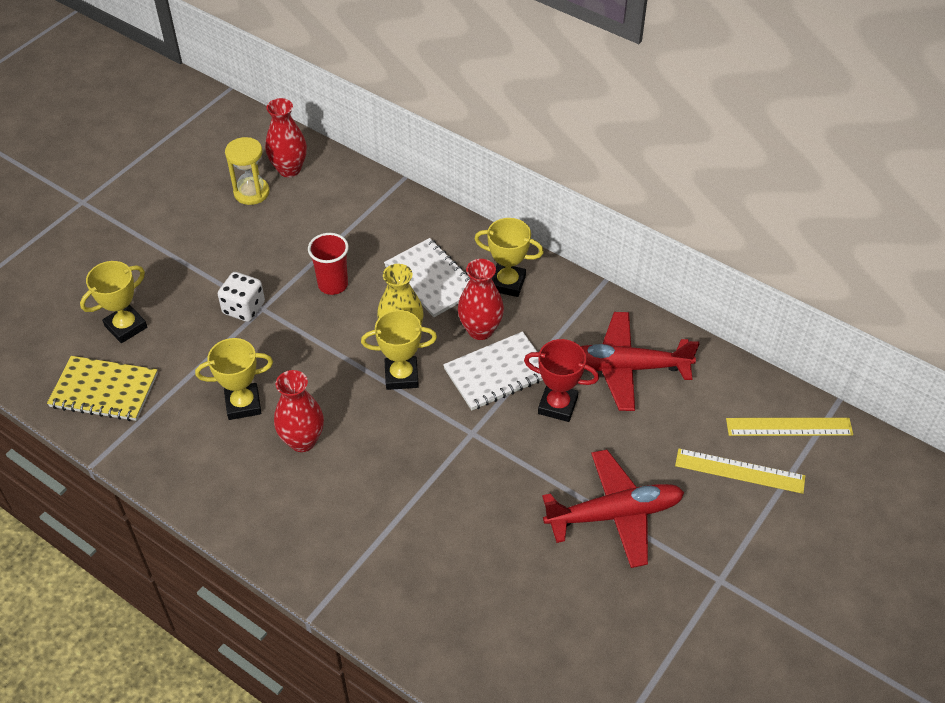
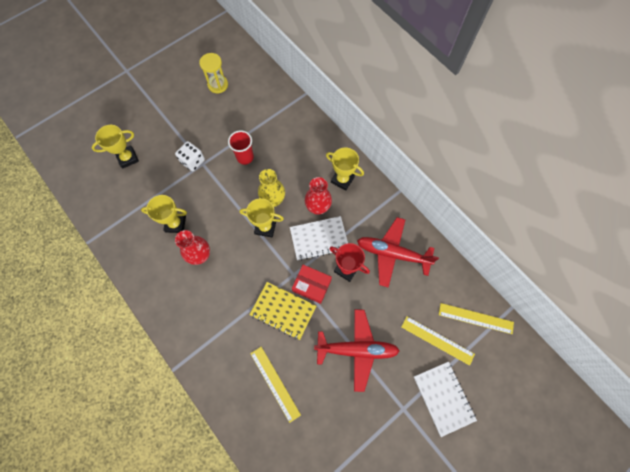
camera: 15 degrees right, 20 degrees up
yellow notebook [47,356,158,421] -> yellow notebook moved to [249,282,316,340]
red vase [265,98,307,177] -> none
white notebook [384,238,470,317] -> white notebook moved to [414,362,477,437]
none -> yellow ruler [250,347,301,423]
none -> red box [292,265,332,304]

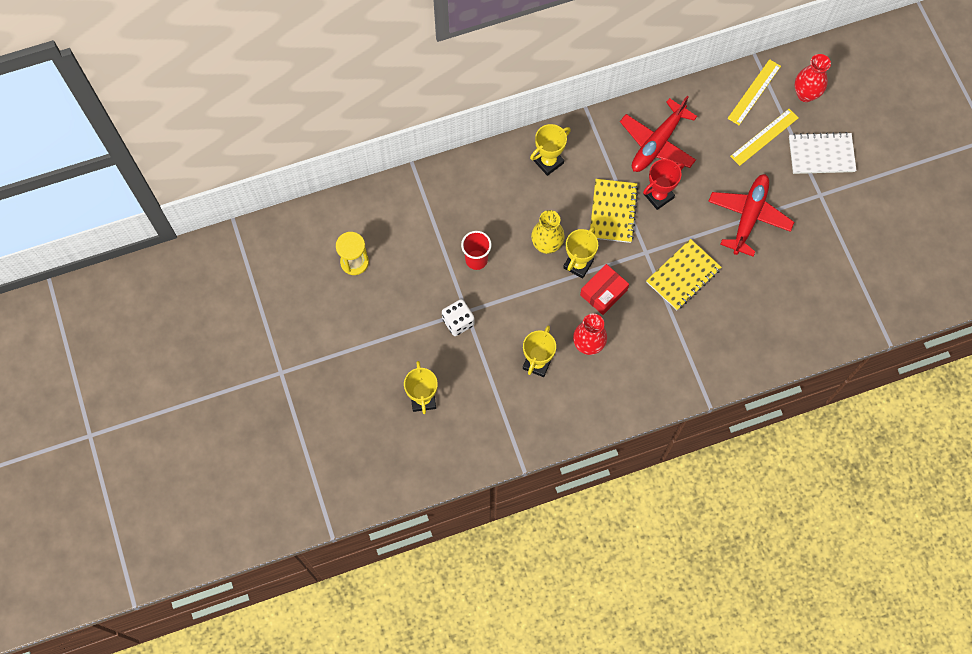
camera: 70 degrees left, 0 degrees up
yellow ruler [250,347,301,423] -> none
white notebook [290,216,348,261] -> yellow notebook [590,179,638,243]
red box [292,265,332,304] -> red box moved to [580,264,629,315]
red vase [305,177,332,215] -> red vase moved to [795,54,831,102]

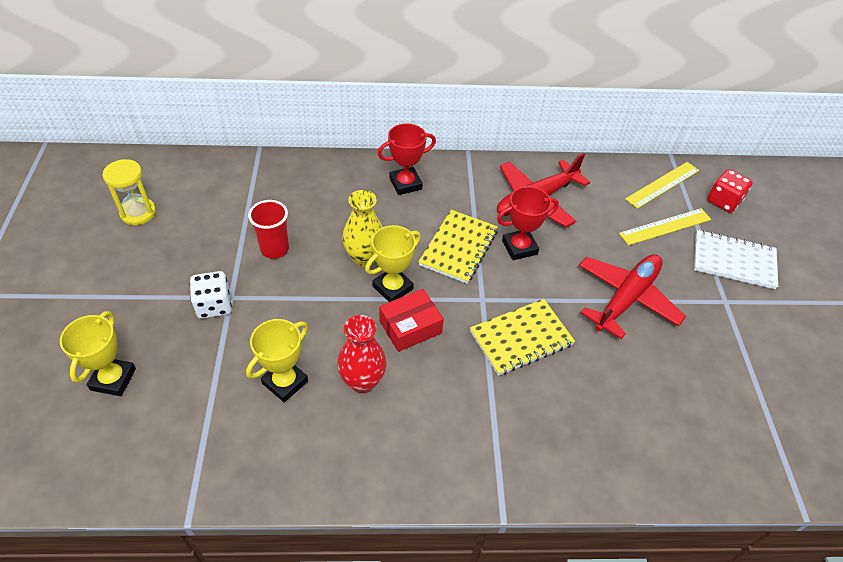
camera: 15 degrees right, 20 degrees down
yellow trophy [530,124,571,176] -> red trophy [377,124,436,195]
red vase [795,54,831,102] -> red dice [707,169,753,213]

